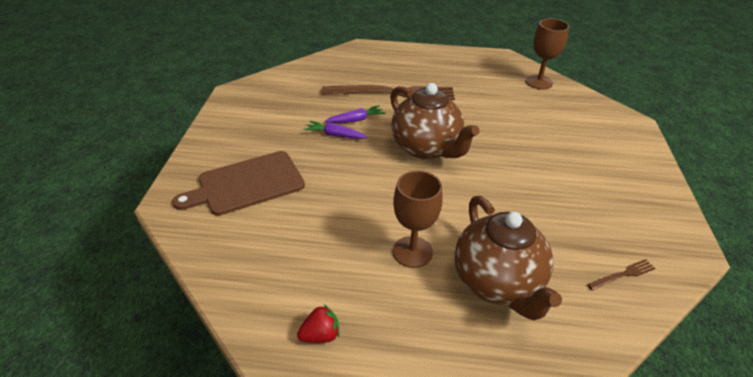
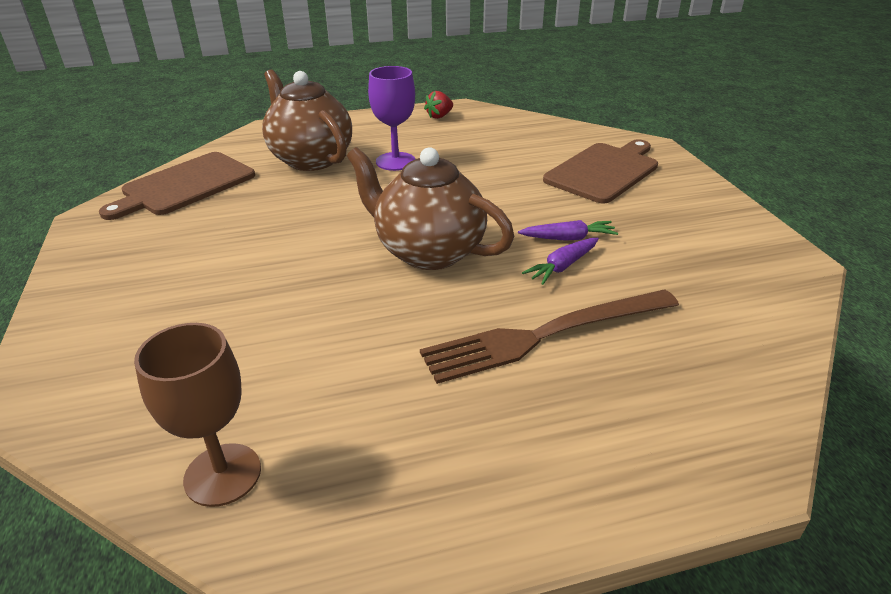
camera: 160 degrees right, 5 degrees down
brown goblet [393,171,442,268] -> purple goblet [368,66,415,171]
brown fork [587,259,656,291] -> brown cutting board [99,152,255,220]

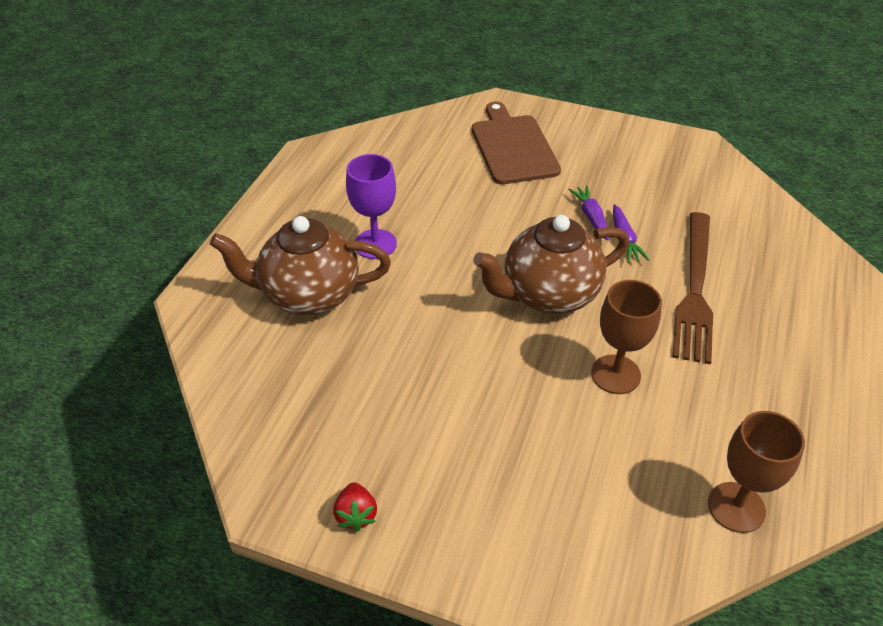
camera: 55 degrees left, 10 degrees up
brown cutting board [99,152,255,220] -> none
red strawberry [424,91,453,119] -> red strawberry moved to [333,482,377,532]
purple carrot [518,220,618,241] -> purple carrot turned 45 degrees counterclockwise [568,185,609,241]
none -> brown goblet [591,280,662,394]

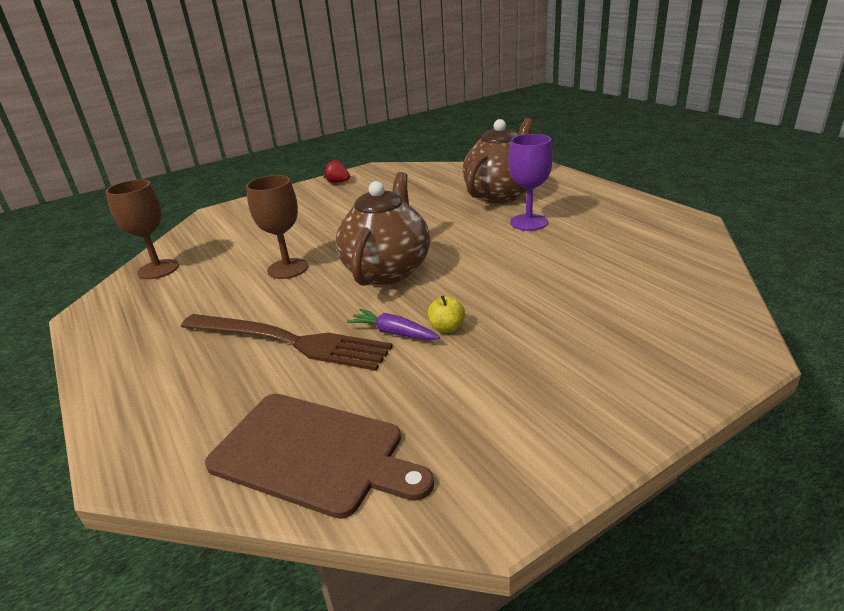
camera: 130 degrees right, 15 degrees down
brown cutting board [472,102,561,184] -> brown cutting board moved to [205,394,434,519]
purple carrot [568,185,609,241] -> yellow apple [428,295,465,333]
brown fork [672,212,713,364] -> brown fork turned 150 degrees clockwise [181,314,393,371]

